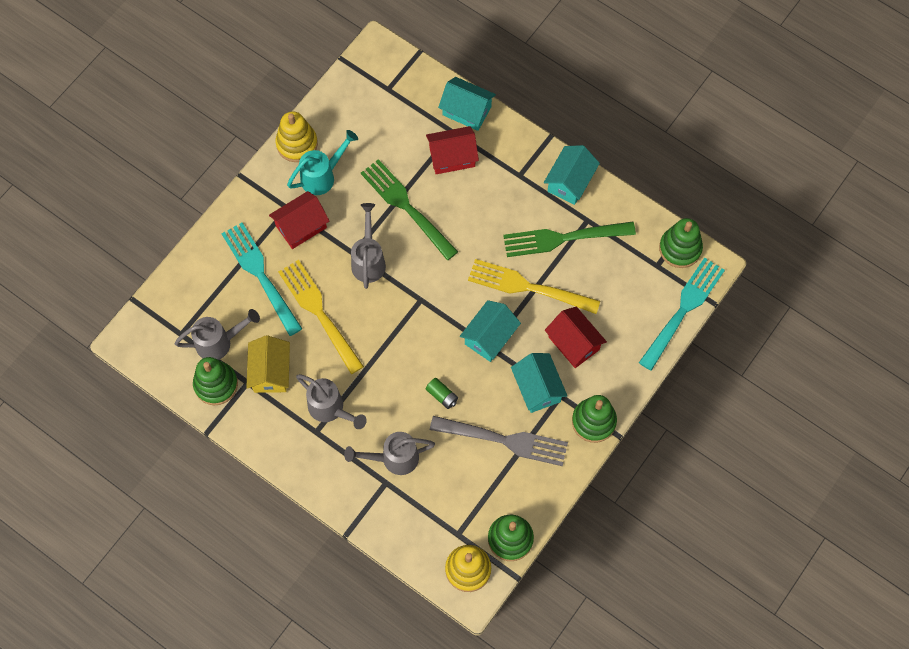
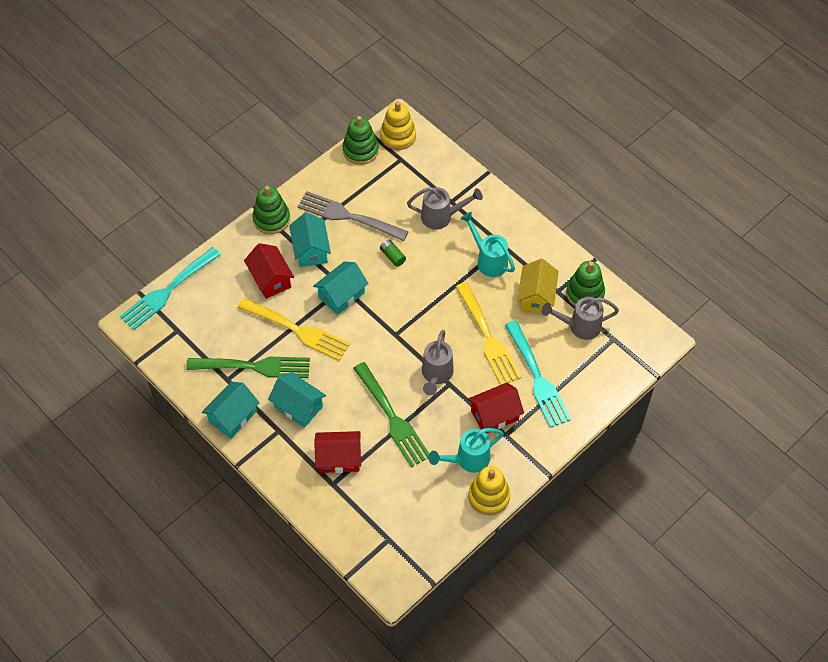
camera: 170 degrees left, 10 degrees down
grey watering can [296,374,367,429] -> turquoise watering can [460,212,515,277]
turquoise house [438,77,496,131] -> turquoise house moved to [268,373,326,428]
green stacking toy [659,218,703,268] -> none

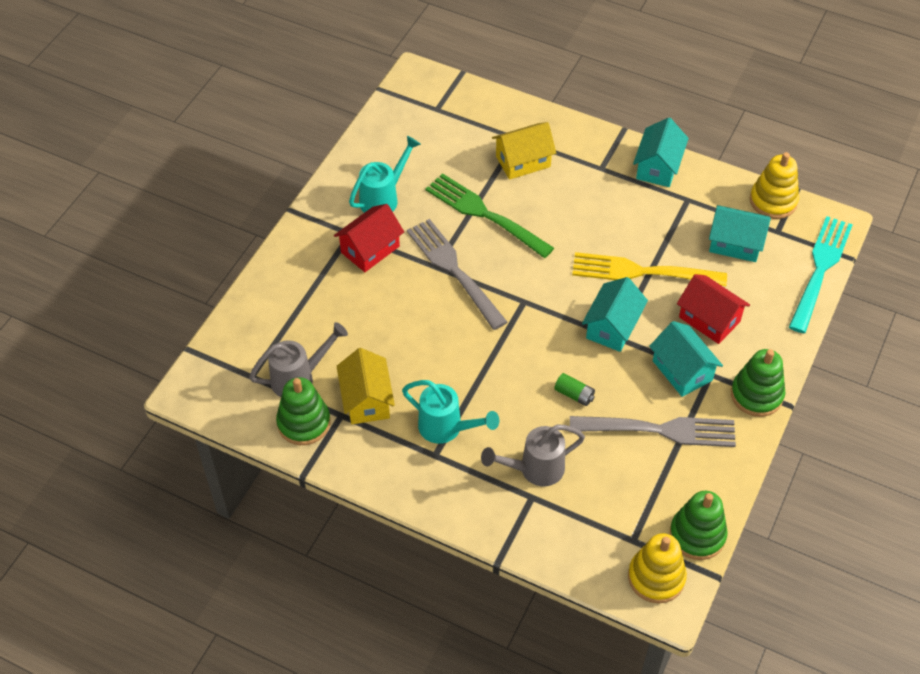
camera: 160 degrees right, 5 degrees down
green fork [186,357,310,378] -> none
turquoise house [268,373,326,428] -> turquoise house moved to [709,205,771,262]
red house [314,431,361,473] -> yellow house [492,122,556,180]
grey watering can [422,330,454,395] -> grey fork [407,219,507,330]
yellow fork [456,282,521,385] -> none
yellow stacking toy [468,466,510,515] -> yellow stacking toy moved to [750,152,799,219]
turquoise fork [505,320,571,428] -> none

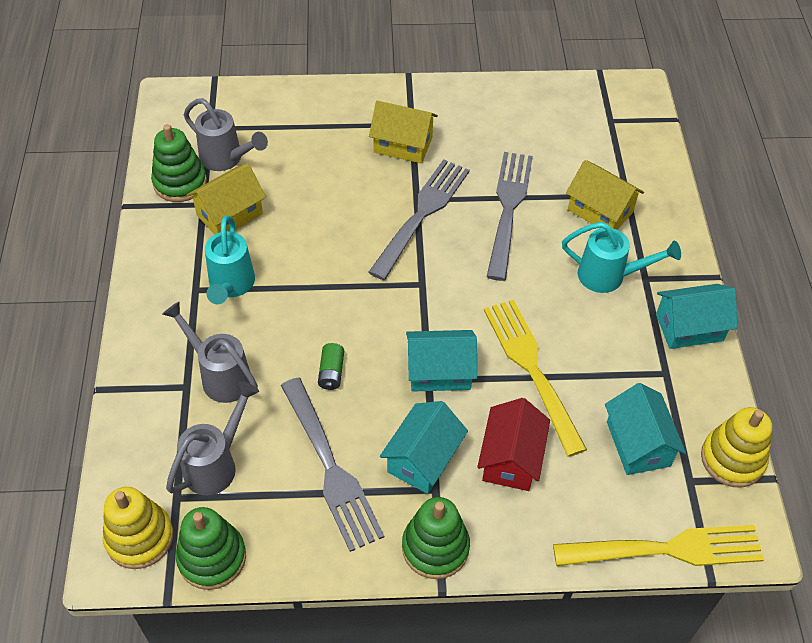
camera: 60 degrees right, 0 degrees up
red house [334,204,404,272] -> yellow house [369,101,438,163]
turquoise watering can [349,136,421,213] -> turquoise watering can moved to [562,222,681,293]
green fork [425,173,554,258] -> grey fork [487,152,533,281]
turquoise fork [789,216,853,333] -> yellow fork [553,525,764,566]
none -> grey watering can [166,381,259,495]

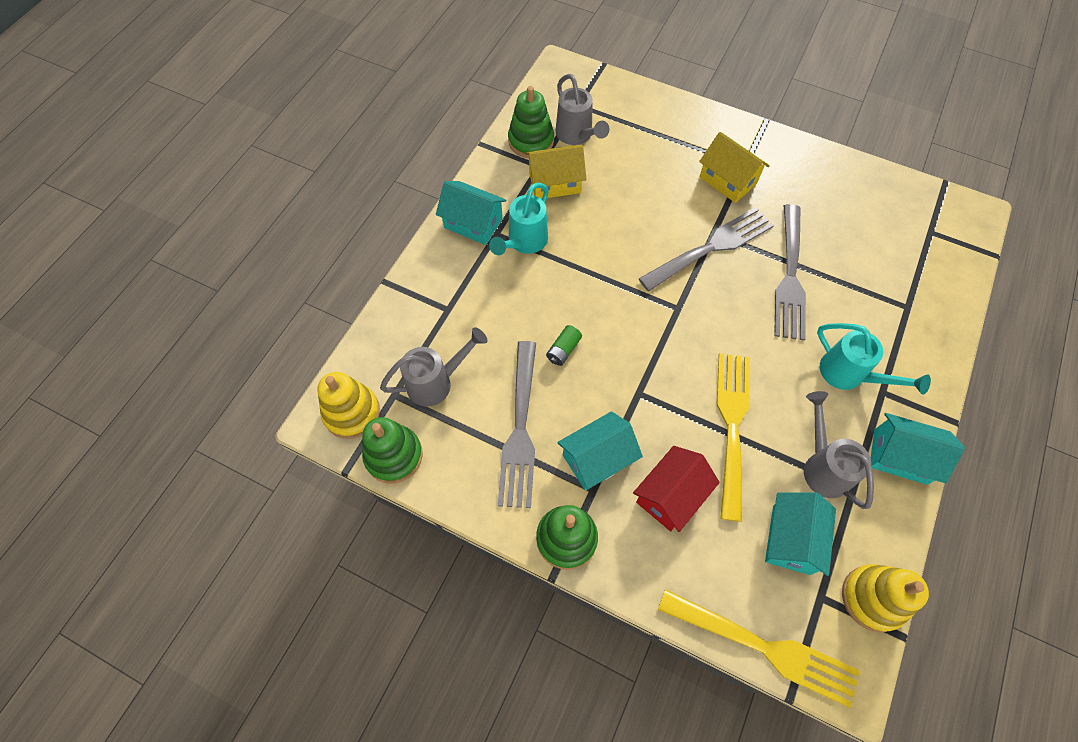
camera: 30 degrees right, 10 degrees up
grey watering can [162,301,258,403] -> grey watering can moved to [804,391,874,509]
turquoise house [406,330,477,392] -> turquoise house moved to [436,181,506,245]
grey fork [487,152,533,281] -> grey fork turned 150 degrees clockwise [774,204,806,341]
yellow house [566,160,644,230] -> none

